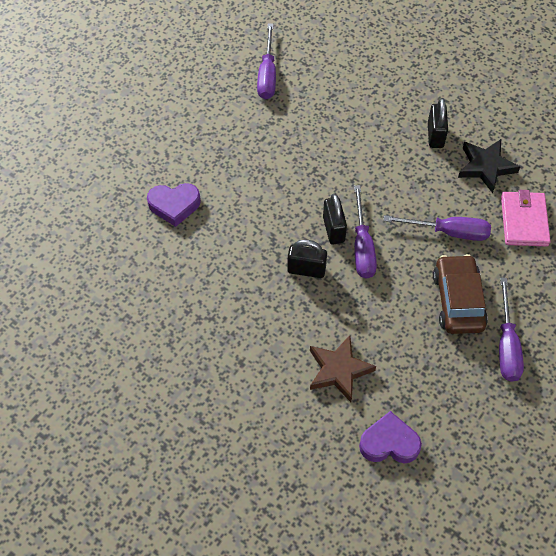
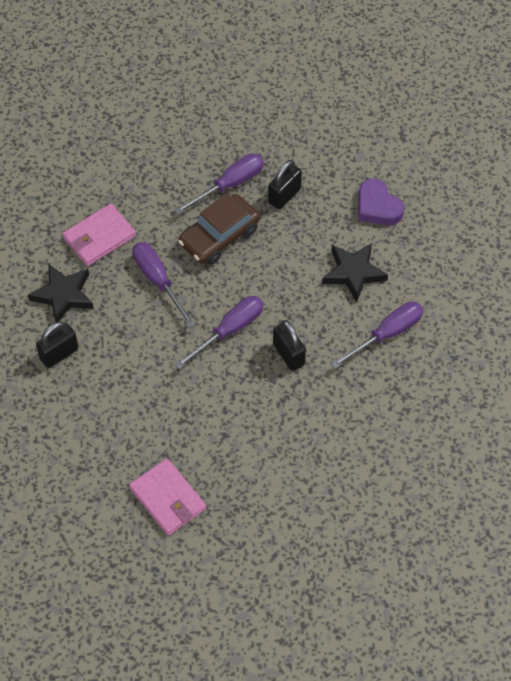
camera: 130 degrees left, 0 degrees up
purple heart [147,183,201,227] -> none
purple screwdriver [257,23,276,99] -> purple screwdriver moved to [331,301,423,369]
brown star [310,335,376,402] -> black star [322,243,388,302]
black padlock [323,194,347,244] -> black padlock moved to [268,160,302,209]
none -> pink wallet [129,458,206,535]

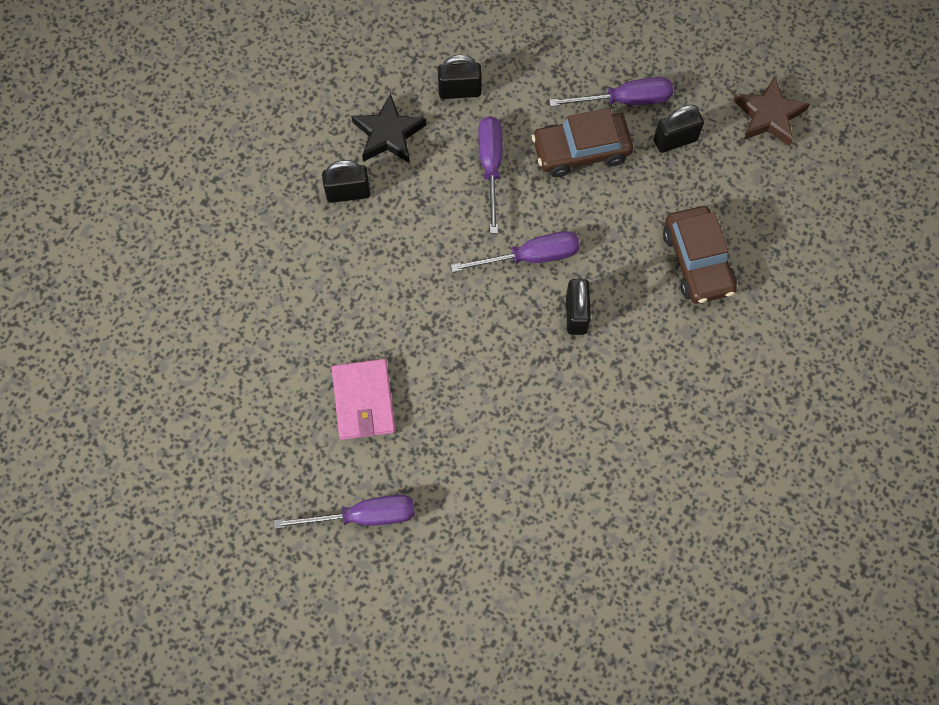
camera: 30 degrees right, 10 degrees up
pink wallet [62,204,136,266] -> black padlock [438,54,482,99]
black star [322,243,388,302] -> brown car [663,206,737,304]
purple screwdriver [331,301,423,369] -> purple screwdriver moved to [274,495,415,529]
purple heart [358,178,404,225] -> none
none -> brown star [733,76,810,146]

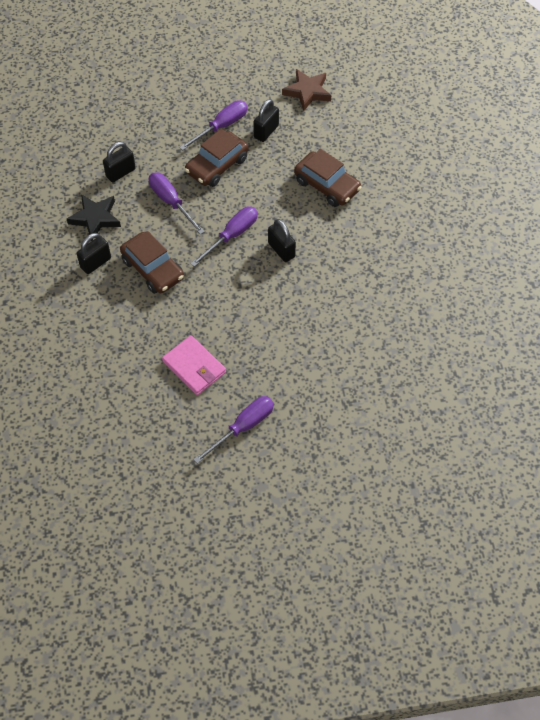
camera: 35 degrees left, 10 degrees down
none -> brown car [120,231,184,294]

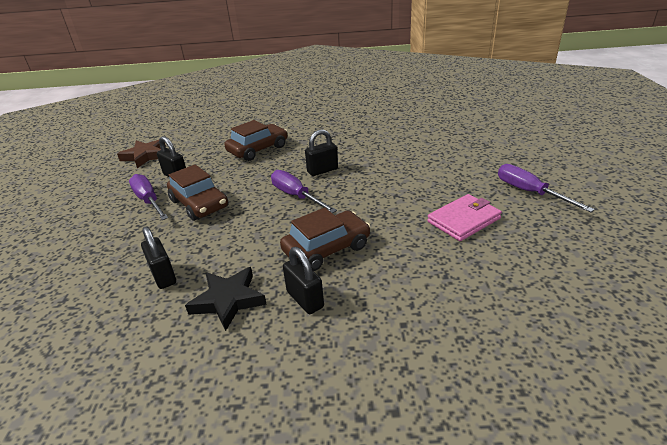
camera: 80 degrees left, 25 degrees down
purple screwdriver [149,172,205,235] -> none

